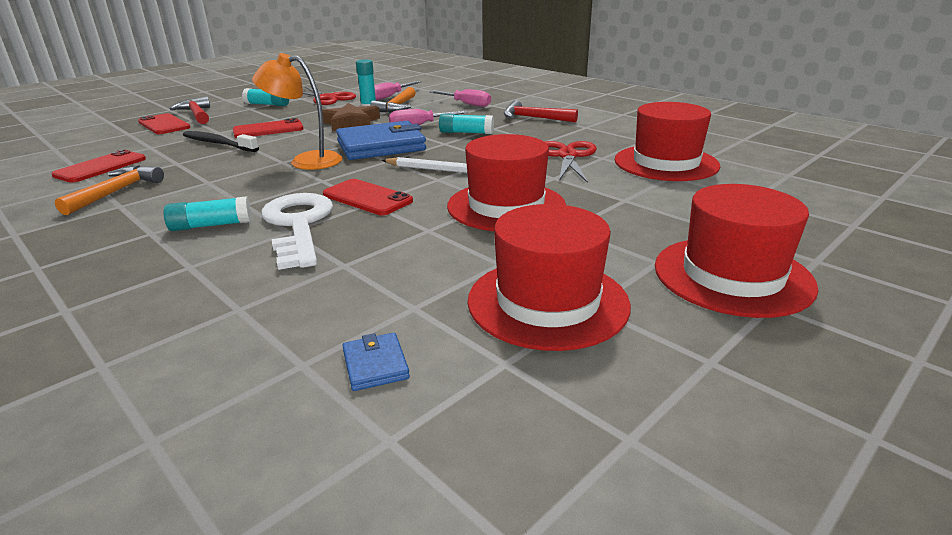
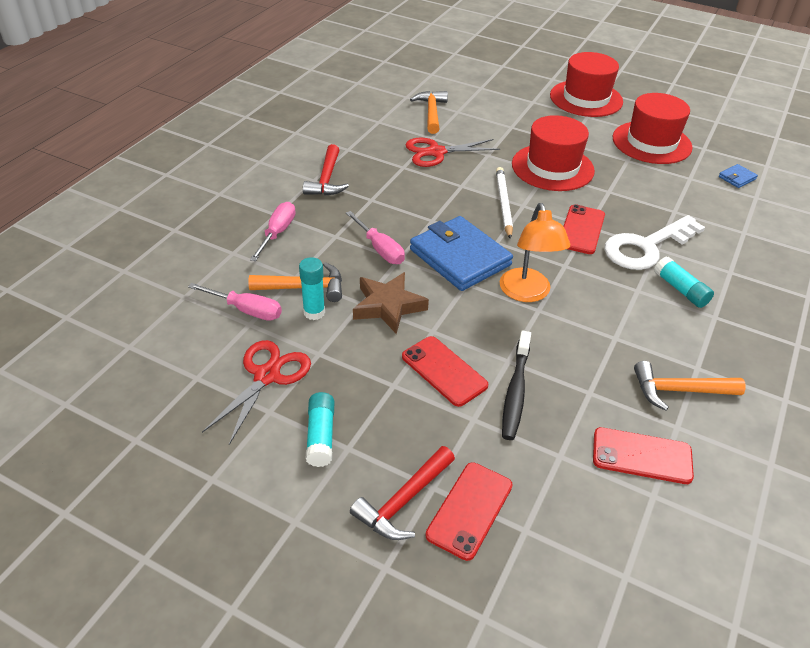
camera: 110 degrees left, 15 degrees up
turquoise glue stick [439,114,494,134] -> none
red hat [615,102,720,181] -> orange hammer [410,91,448,134]

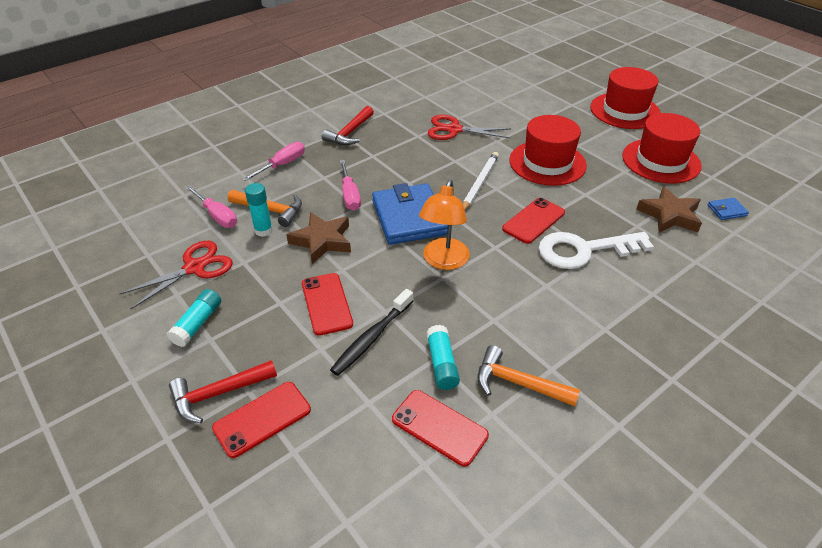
camera: 25 degrees right, 0 degrees up
orange hammer [410,91,448,134] -> none
turquoise glue stick [654,256,714,308] -> turquoise glue stick moved to [426,325,460,390]
none -> brown star [636,186,702,233]

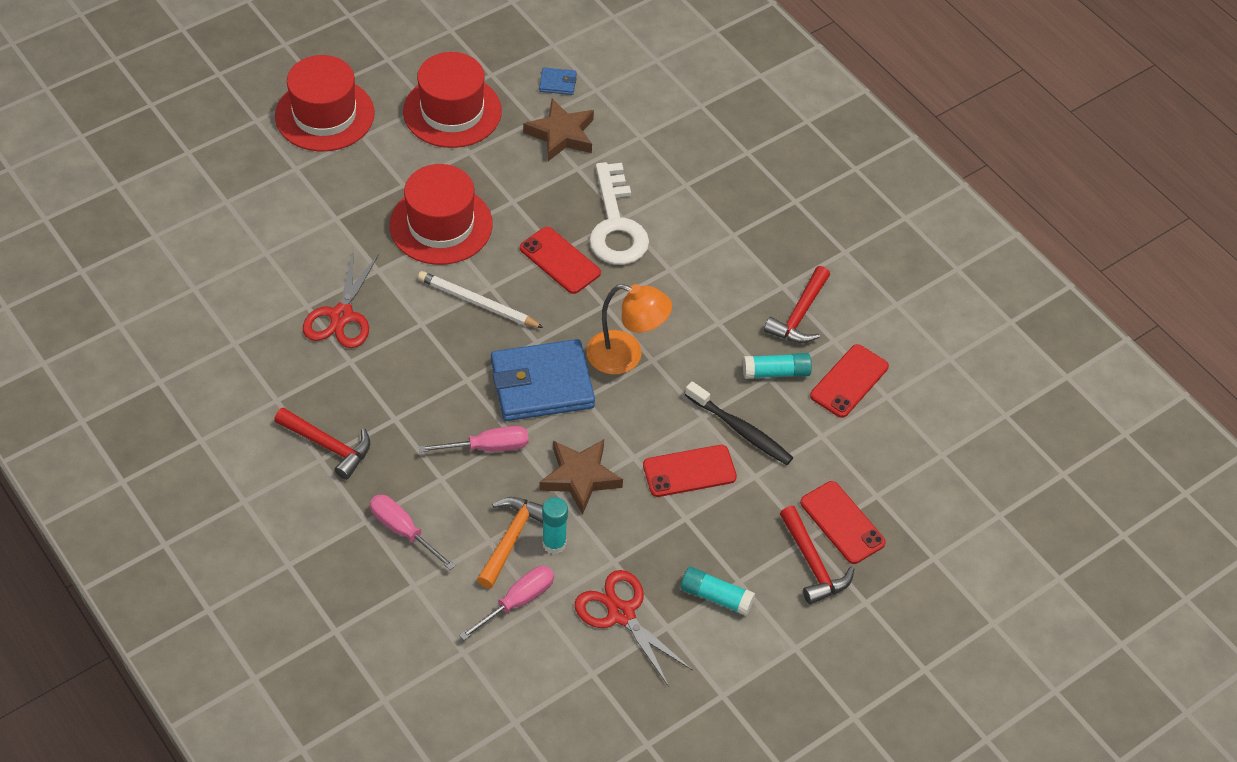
camera: 90 degrees left, 10 degrees up
orange hammer [477,345,580,406] -> red hammer [764,266,830,343]
blue wallet [708,198,749,220] -> blue wallet turned 75 degrees counterclockwise [539,67,577,95]

